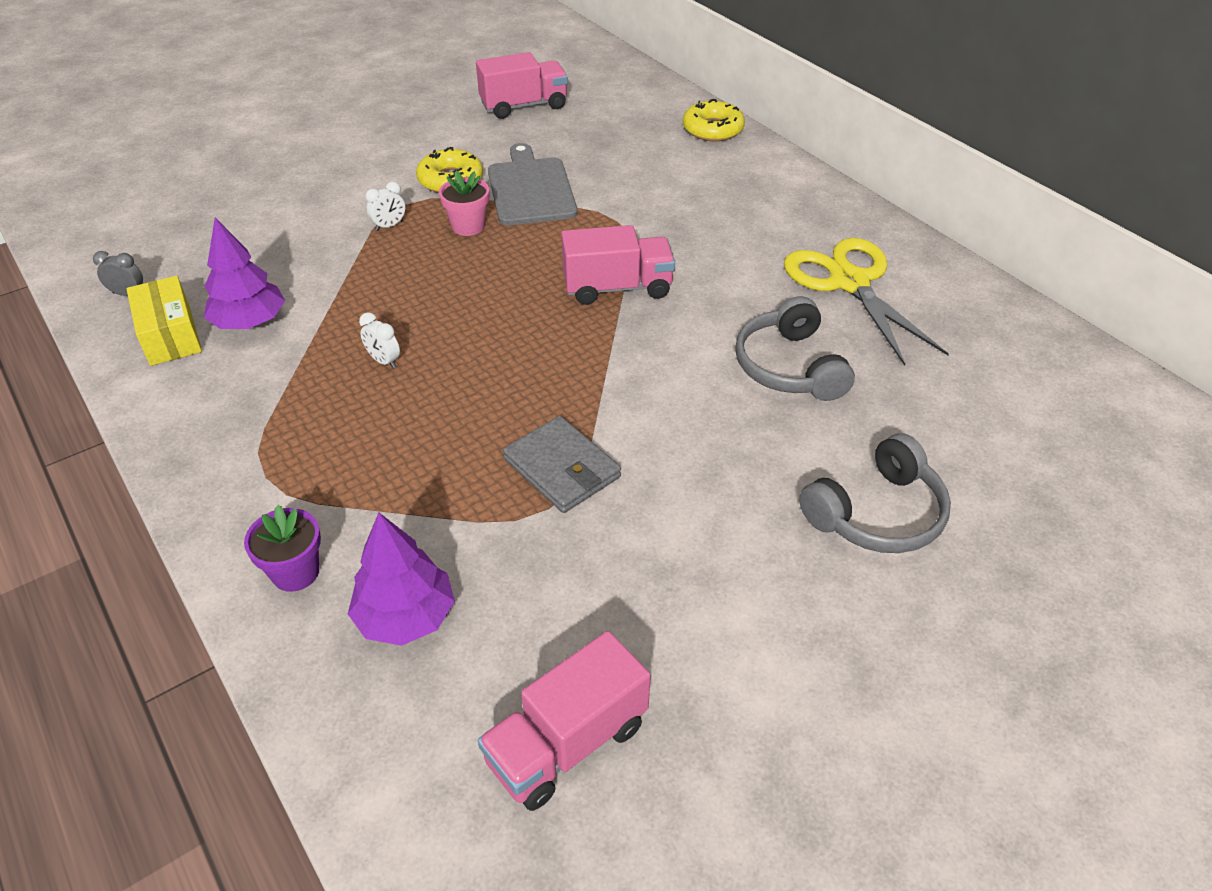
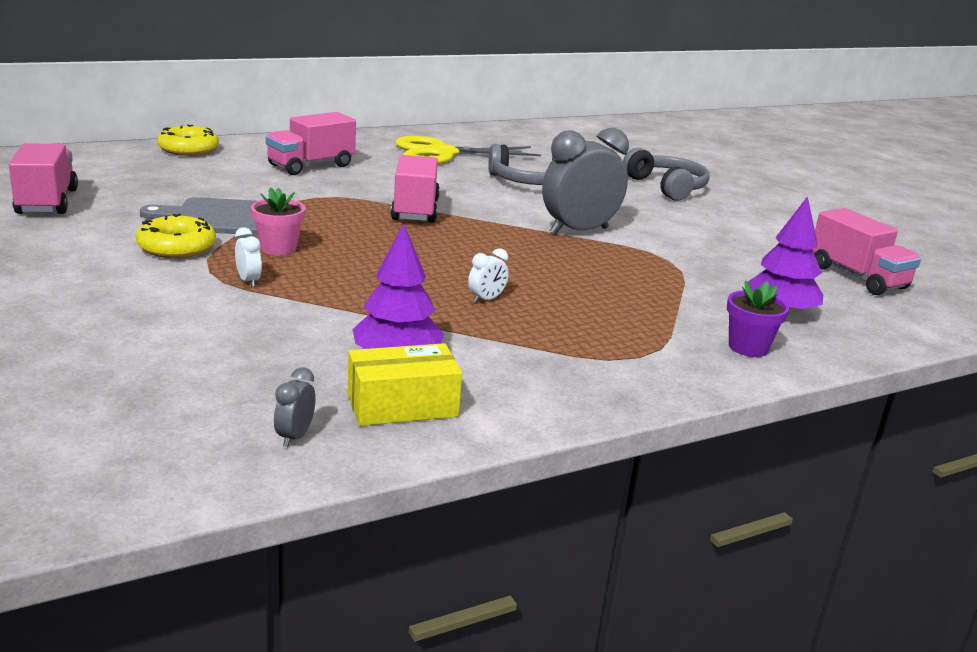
camera: 85 degrees left, 20 degrees down
grey wallet [503,416,621,513] -> none
none -> pink truck [265,112,356,175]
none -> grey clock [542,128,629,235]

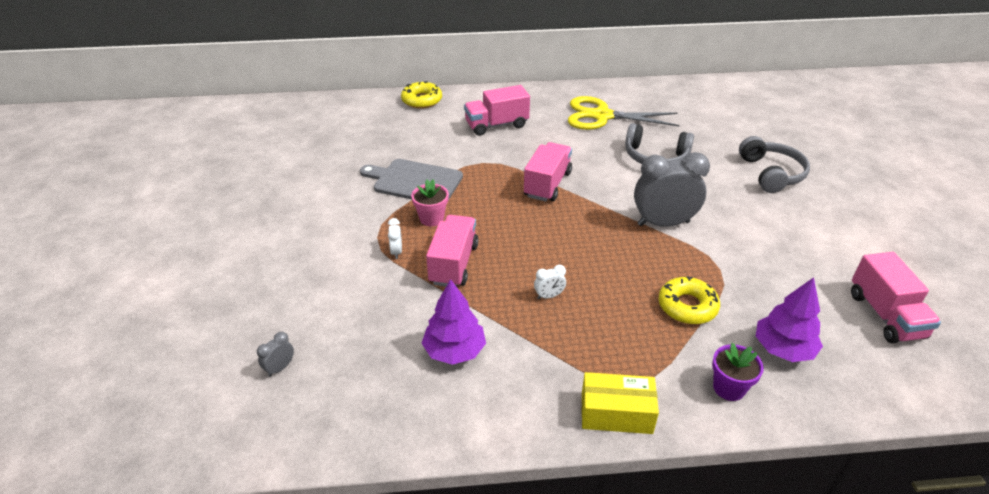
camera: 25 degrees right, 15 degrees up
pink truck [9,143,78,214] -> pink truck moved to [426,215,479,287]
yellow donut [136,214,216,258] -> yellow donut moved to [659,276,720,324]
grey clock [274,367,316,447] -> grey clock moved to [257,332,294,377]
yellow box [348,343,462,426] -> yellow box moved to [582,372,659,434]

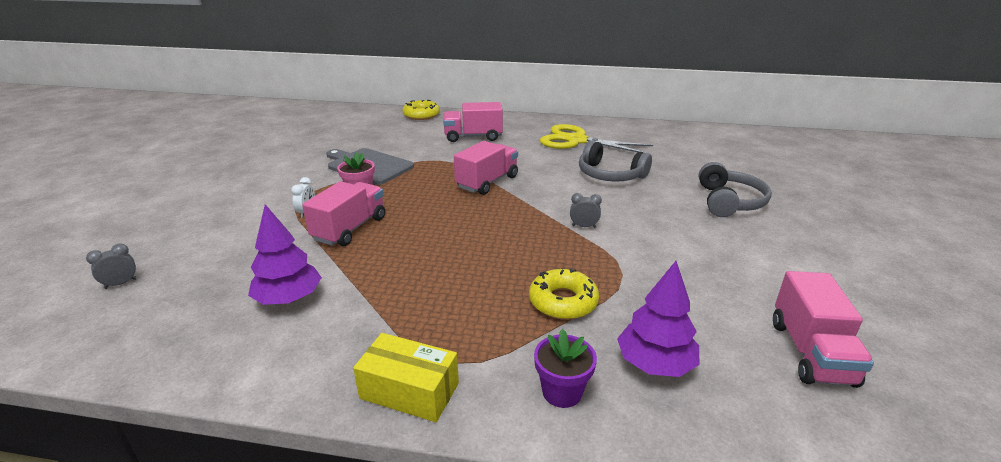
camera: 15 degrees right, 10 degrees down
white clock [534,265,566,299] -> none
grey clock [634,152,710,227] -> grey clock [570,193,602,228], size x0.42

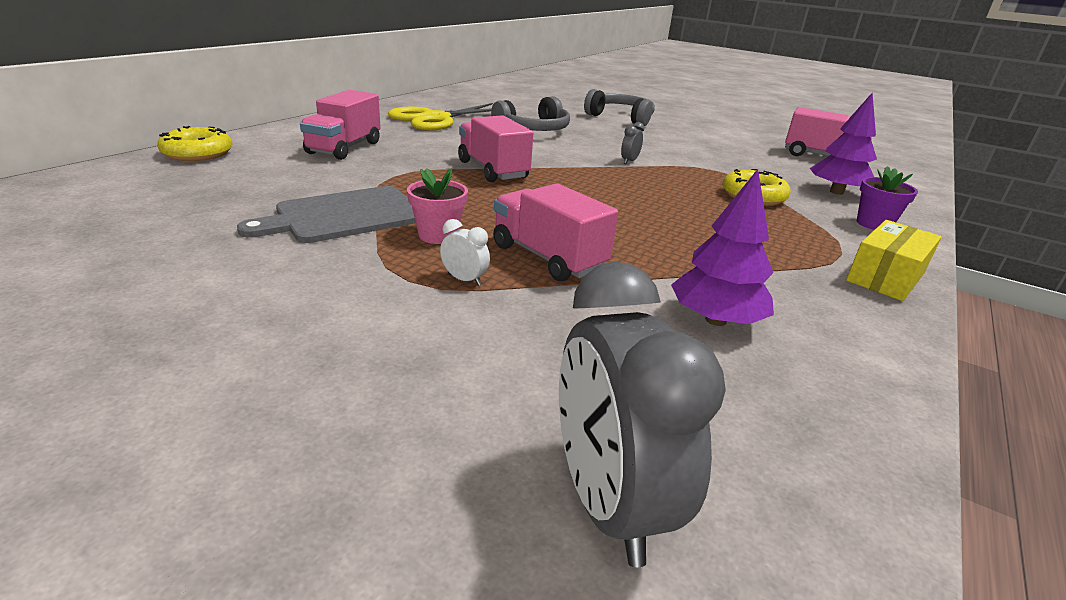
camera: 70 degrees left, 0 degrees up
grey clock [86,243,137,289] -> grey clock [559,262,726,567], size x2.39

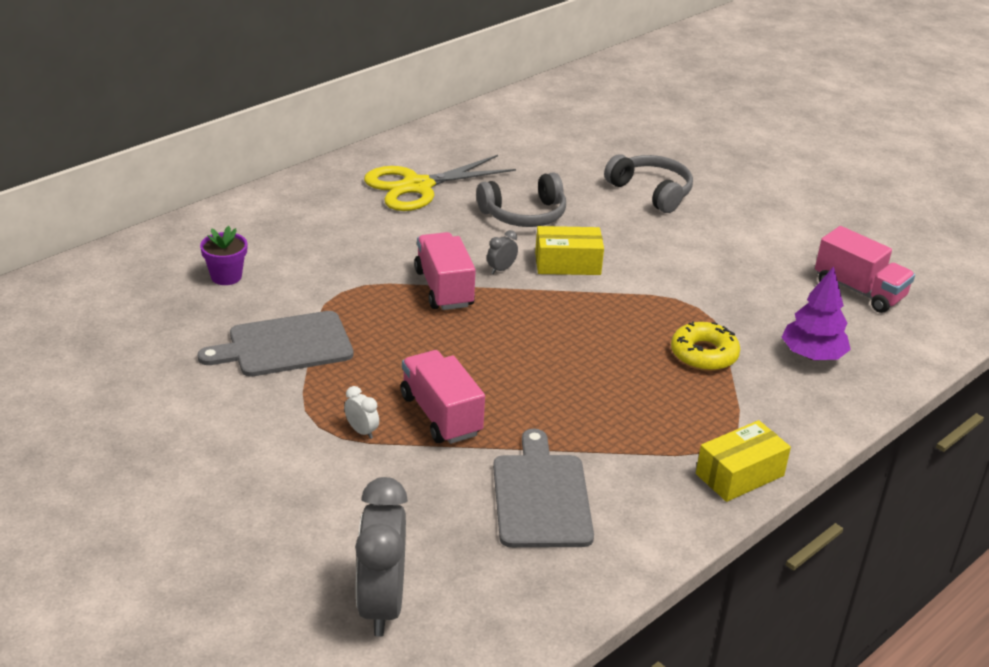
camera: 15 degrees right, 5 degrees up
yellow donut [157,126,232,161] -> none
pink truck [300,90,381,160] -> none
pink flower pot [407,168,468,244] -> none
grey clock [621,122,644,164] -> grey clock moved to [487,230,518,274]
purple tree [671,169,774,326] -> grey cutting board [493,429,594,548]
purple flower pot [857,166,918,230] -> purple flower pot moved to [200,226,248,285]
none -> yellow box [535,226,604,275]

